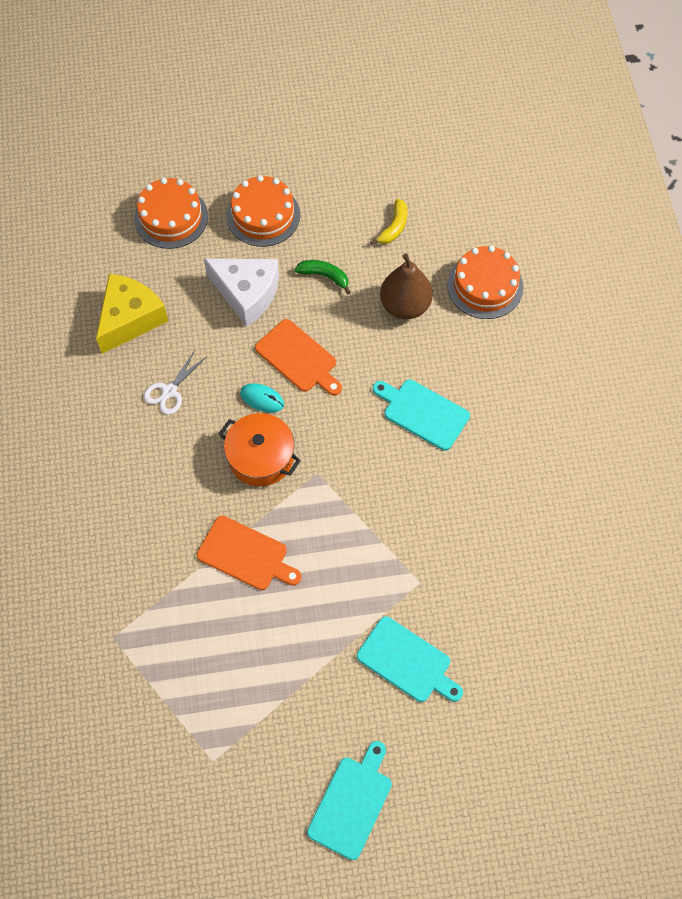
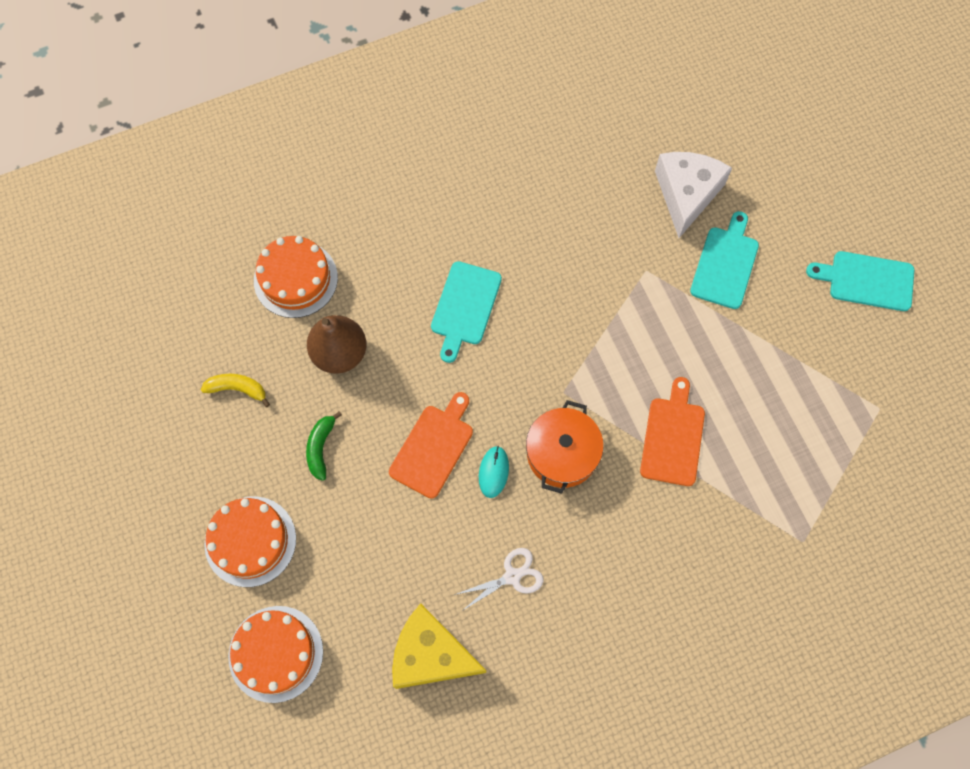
camera: 105 degrees left, 5 degrees up
white scissors [144,350,207,415] -> white scissors turned 45 degrees counterclockwise [454,548,544,611]
white cheese [204,259,279,327] -> white cheese moved to [655,152,732,238]

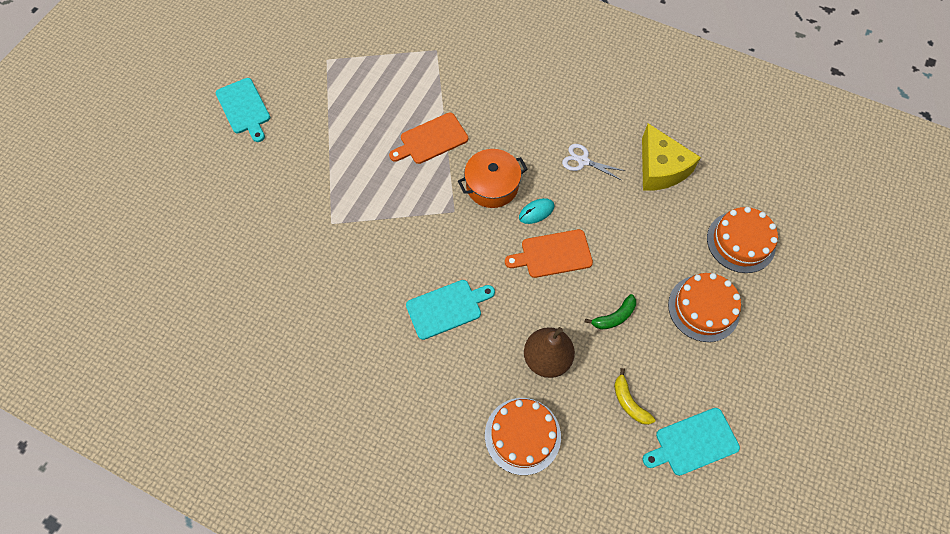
camera: 130 degrees left, 5 degrees down
white cheese [655,152,732,238] -> none
turquoise cutting board [690,211,759,309] -> turquoise cutting board moved to [643,408,740,476]

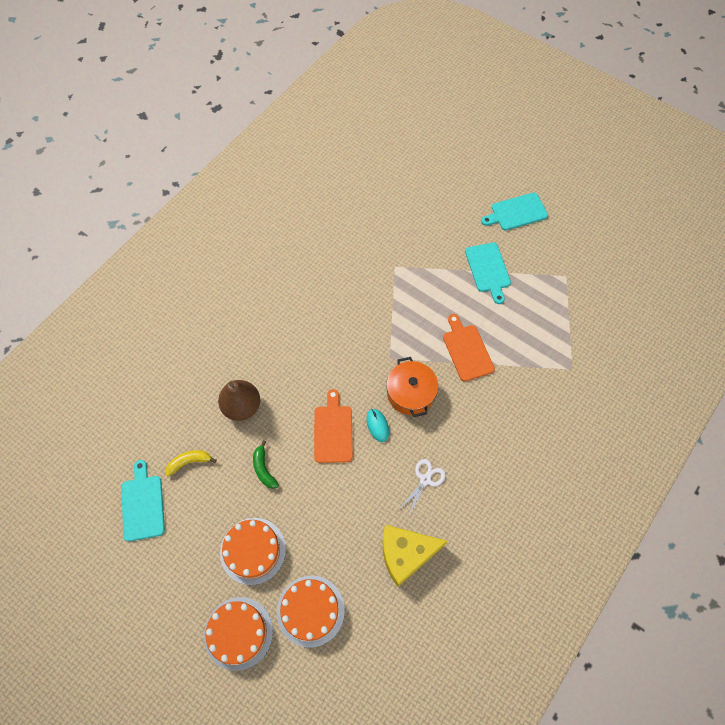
camera: 100 degrees right, 0 degrees up
turquoise cutting board [406,280,495,340] -> turquoise cutting board moved to [465,243,511,304]
orange cake [485,398,561,475] -> orange cake moved to [204,597,273,671]

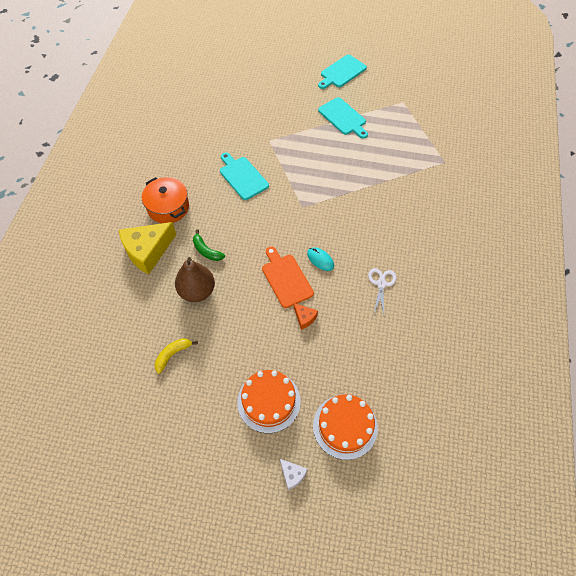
camera: 25 degrees left, 5 degrees down
turquoise cutting board [121,460,165,542] -> turquoise cutting board moved to [220,152,269,200]
orange cake [204,597,273,671] -> white cheese [280,459,308,490]
green banana [253,440,279,489] -> green banana moved to [193,229,225,261]
yellow cheese [383,525,448,587] -> yellow cheese moved to [119,222,176,275]
orange pot [386,357,438,417] -> orange pot moved to [142,177,189,223]
orange cutting board [443,314,495,382] -> none
none -> orange cheese [294,303,318,330]

